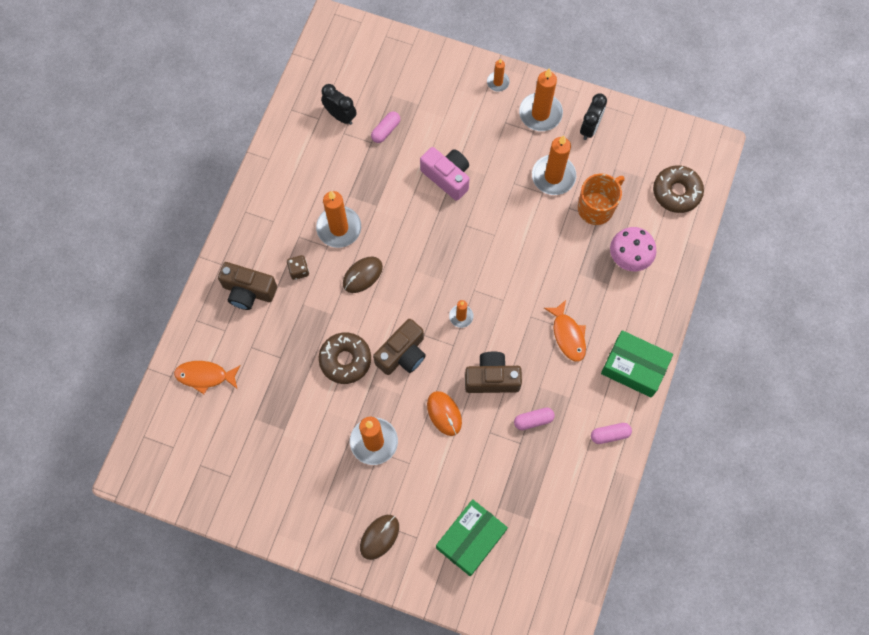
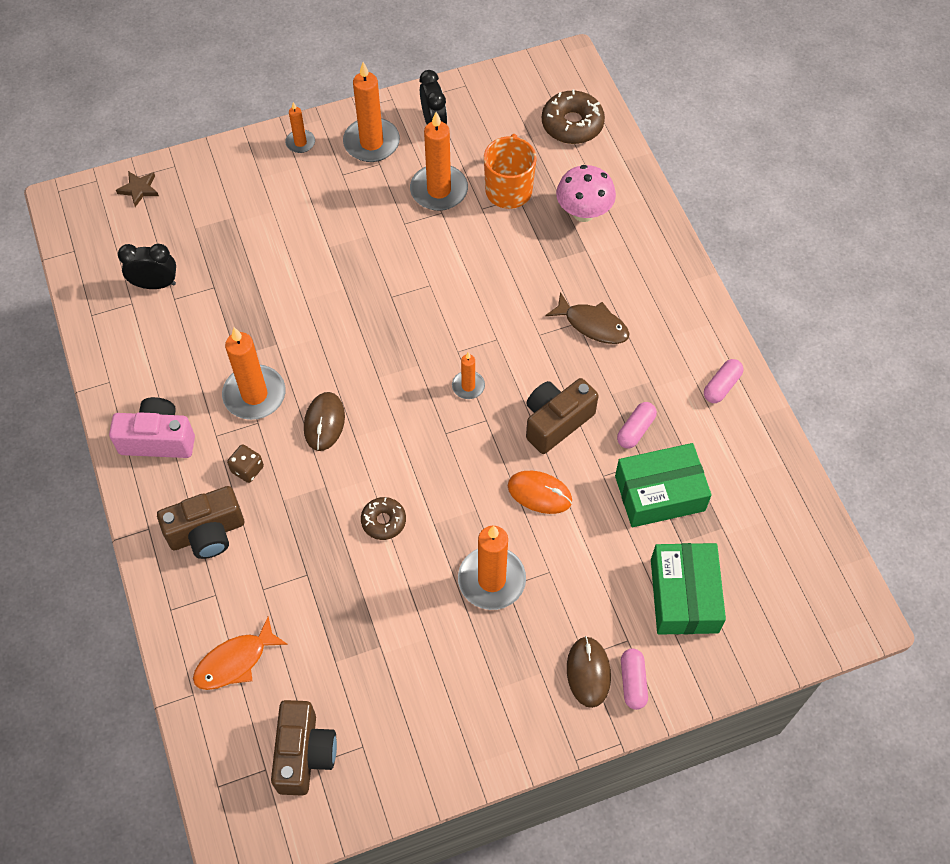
camera: 40 degrees left, 10 degrees down
brown donut [319,332,371,384] -> brown donut [361,497,406,540], size x0.61
pink capsule [371,112,400,143] -> pink capsule moved to [621,648,648,710]
brown camera [373,319,426,375] -> brown camera moved to [271,700,337,796]
pink camera [420,147,470,201] -> pink camera moved to [109,397,195,458]
orange fish [544,300,586,362] -> brown fish [545,292,630,344]
green box [601,330,673,398] -> green box moved to [615,443,712,527]
none -> brown star [116,171,159,207]

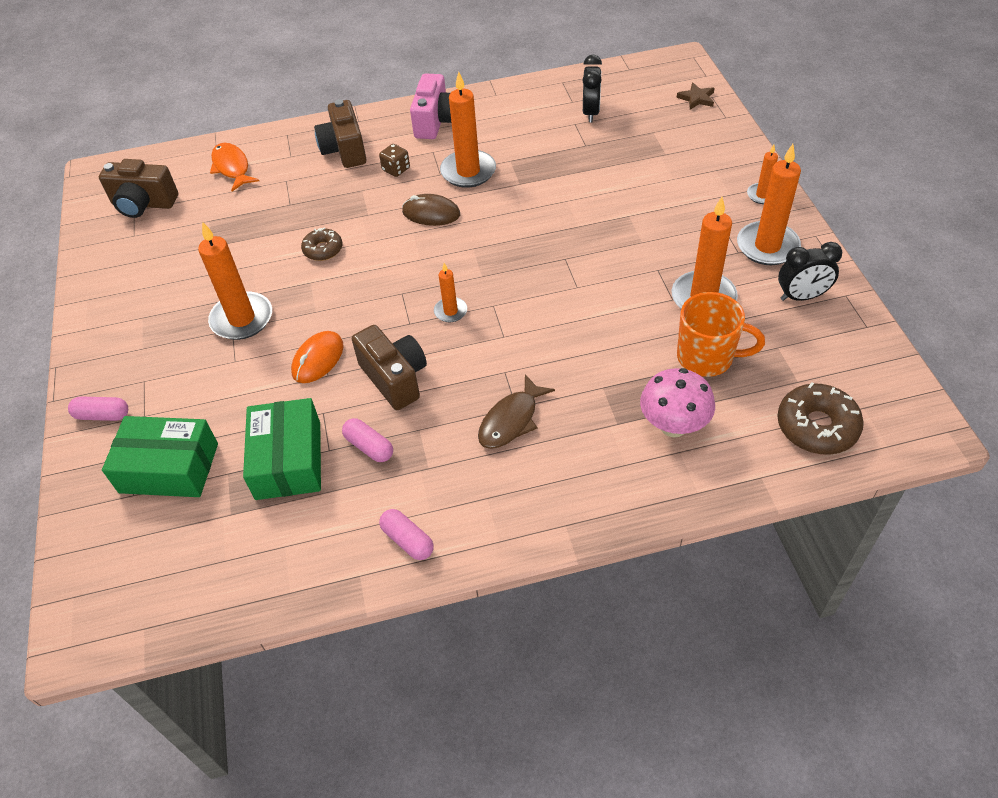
camera: 100 degrees right, 10 degrees down
brown mouse [567,636,611,708] -> none

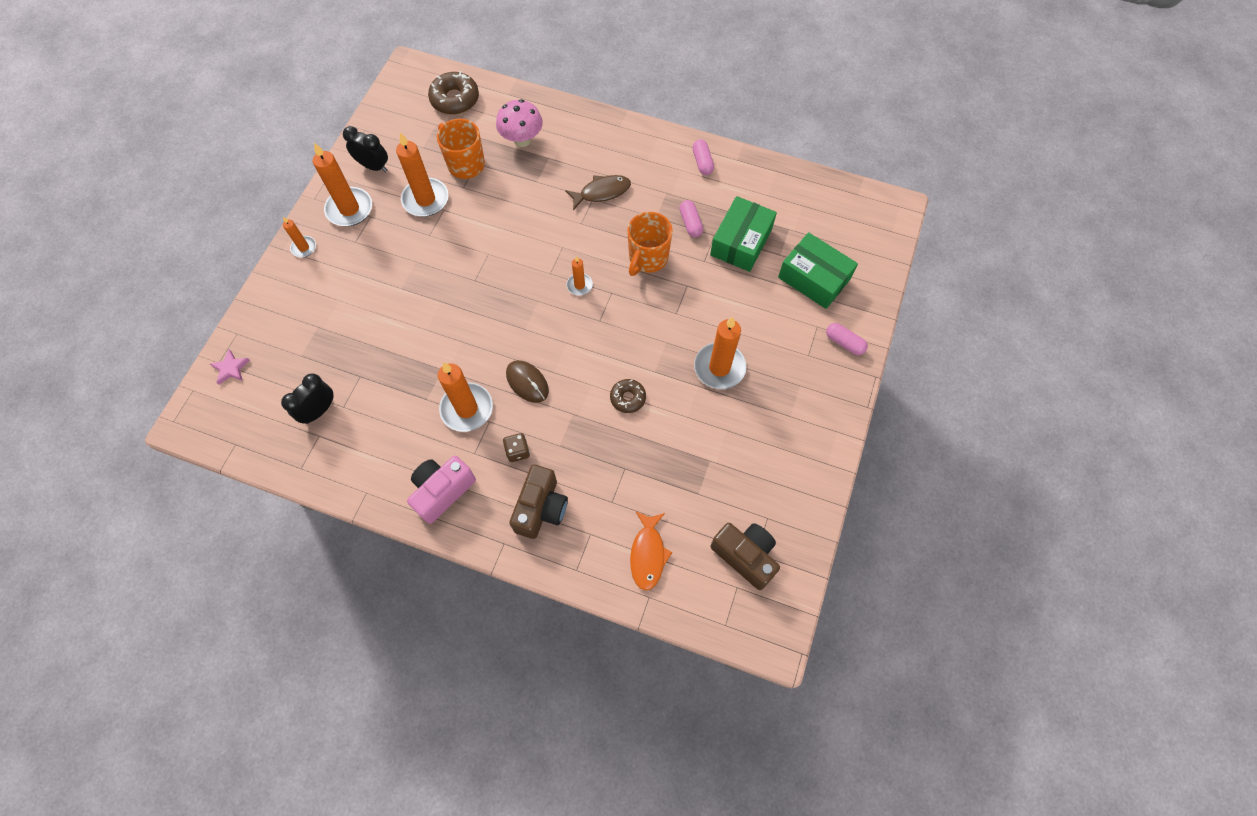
camera: 150 degrees left, 15 degrees up
orange mouse [291,331,344,383] -> none
brown camera [352,325,427,410] -> orange mug [627,212,673,276]
brown star [677,82,715,110] -> pink star [210,349,250,385]

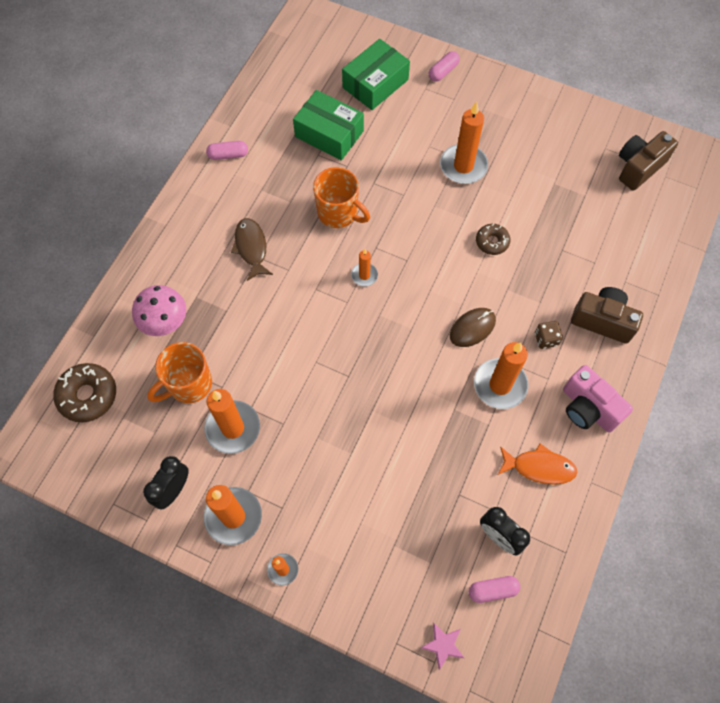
camera: 85 degrees left, 0 degrees up
orange fish [630,511,672,591] -> orange fish moved to [498,444,577,485]
pink capsule [680,200,703,237] -> pink capsule moved to [469,576,520,603]

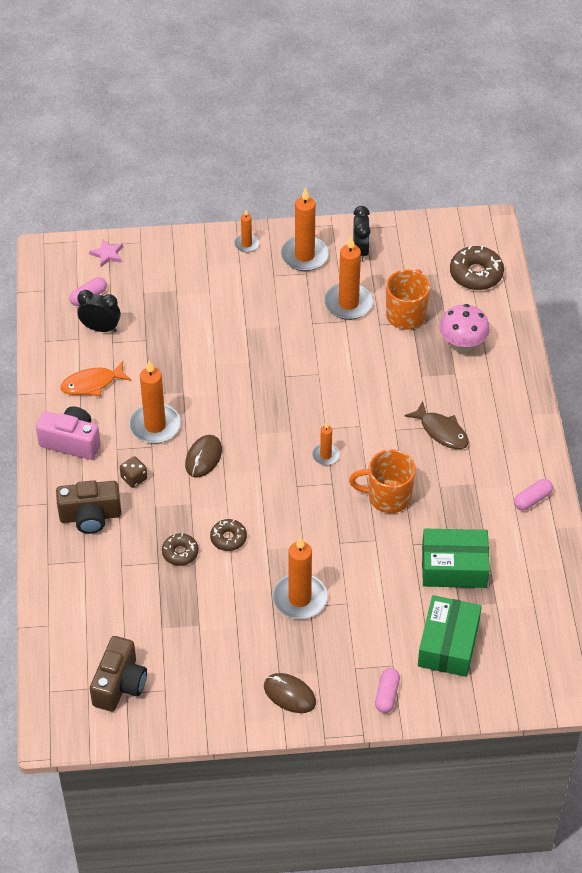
camera: 150 degrees right, 15 degrees down
none -> brown donut [162,533,199,566]
none -> brown mouse [264,673,316,713]

